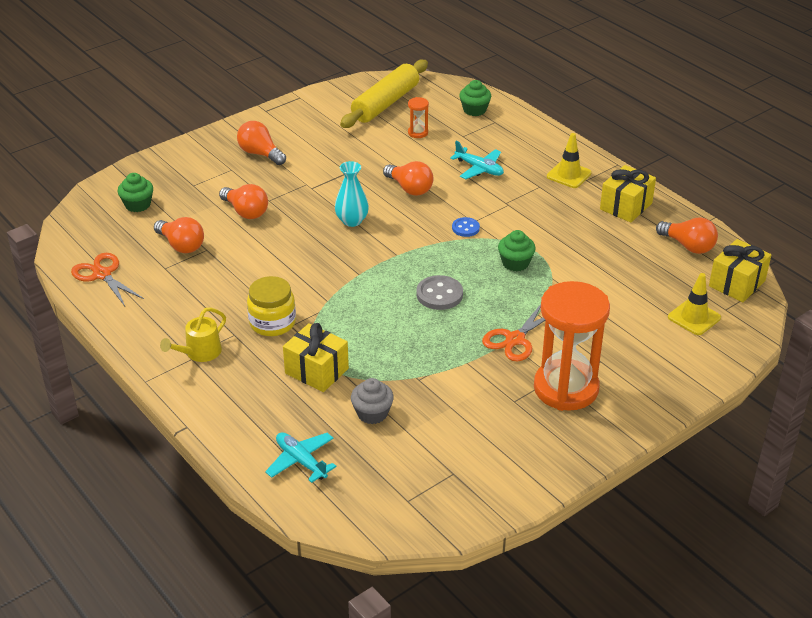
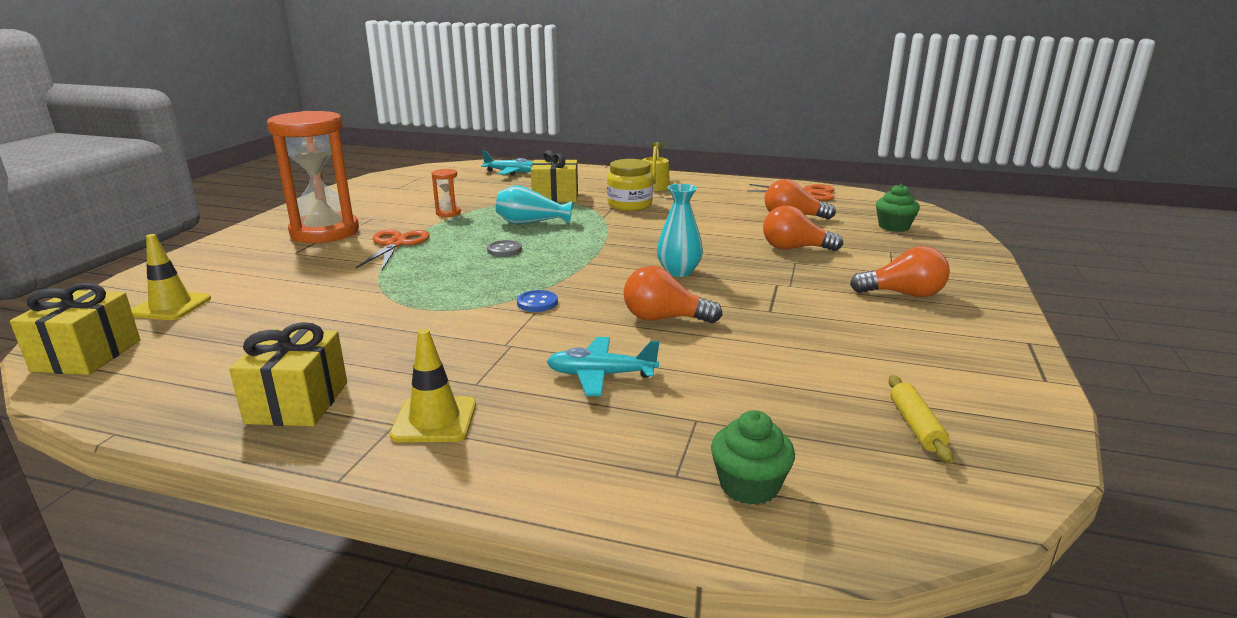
camera: 145 degrees right, 15 degrees down
yellow rolling pin [340,60,428,128] -> yellow rolling pin [888,375,954,464], size x0.45
grey cupcake [351,378,394,424] -> none
orange hourglass [408,97,429,138] -> orange hourglass moved to [432,169,461,217]
grey button [416,275,463,310] -> grey button [487,240,522,257], size x0.63
green cupcake [498,230,536,271] -> none
orange light bulb [656,217,718,254] -> none
none -> turquoise vase [496,185,573,225]

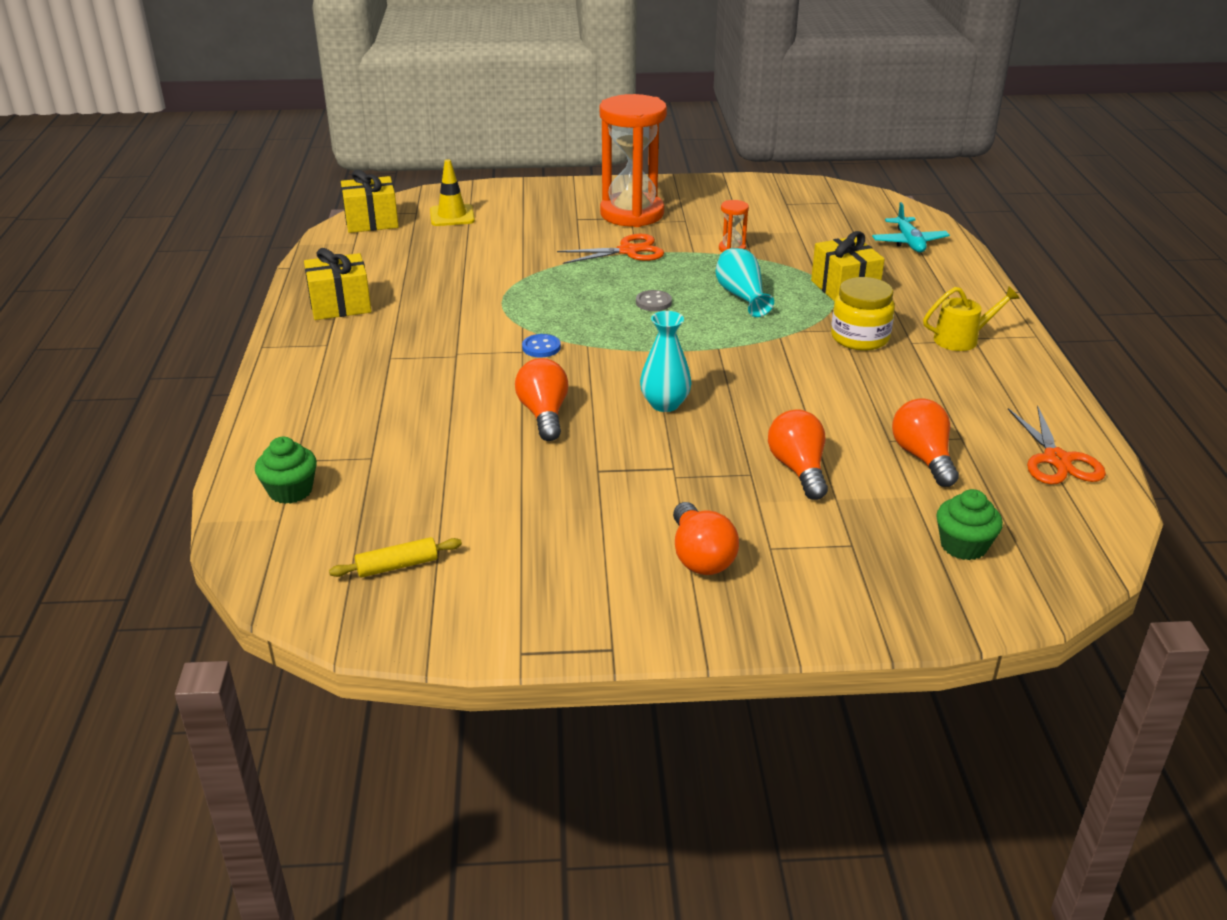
camera: 70 degrees right, 10 degrees up
yellow traffic cone [390,329,476,442] -> none
turquoise plane [546,337,660,396] -> none

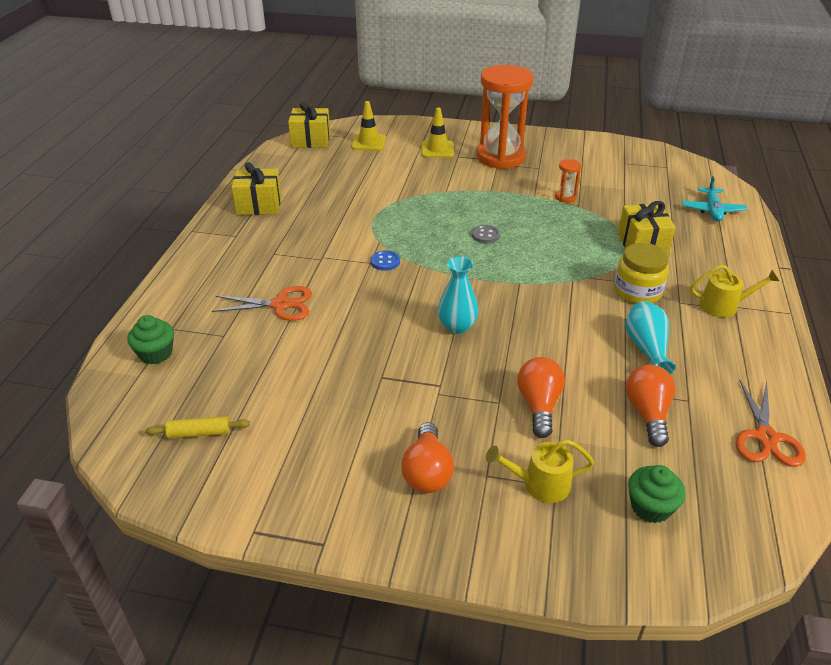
camera: 15 degrees right, 5 degrees up
orange light bulb [515,358,569,441] -> none
orange scissors [557,234,664,264] -> orange scissors moved to [212,286,312,321]
turquoise vase [716,248,774,317] -> turquoise vase moved to [626,301,676,375]
none -> yellow traffic cone [422,108,454,157]
none -> yellow watering can [486,439,594,503]

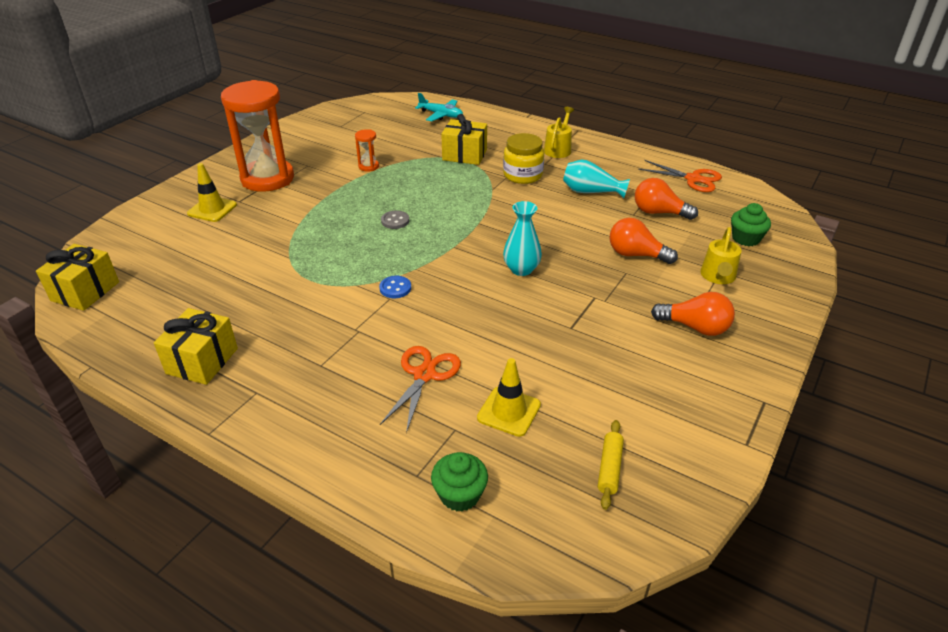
camera: 70 degrees left, 0 degrees up
yellow traffic cone [351,101,386,151] -> yellow traffic cone moved to [477,358,541,437]

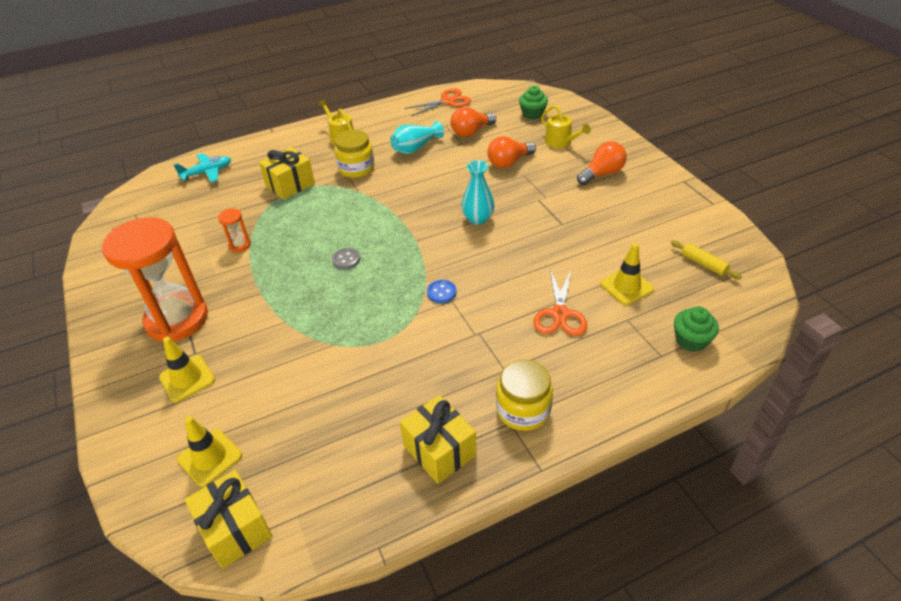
camera: 55 degrees left, 5 degrees up
orange scissors [380,346,461,433] -> orange scissors turned 135 degrees counterclockwise [534,269,587,336]
none -> yellow traffic cone [177,416,242,487]
none -> yellow jar [496,360,553,431]

